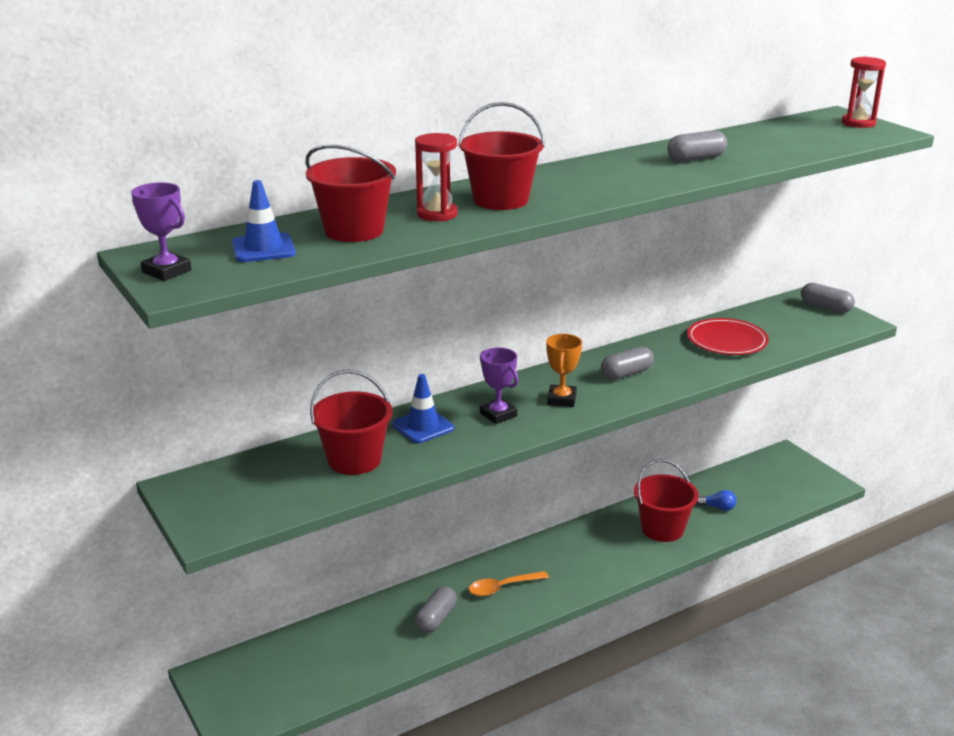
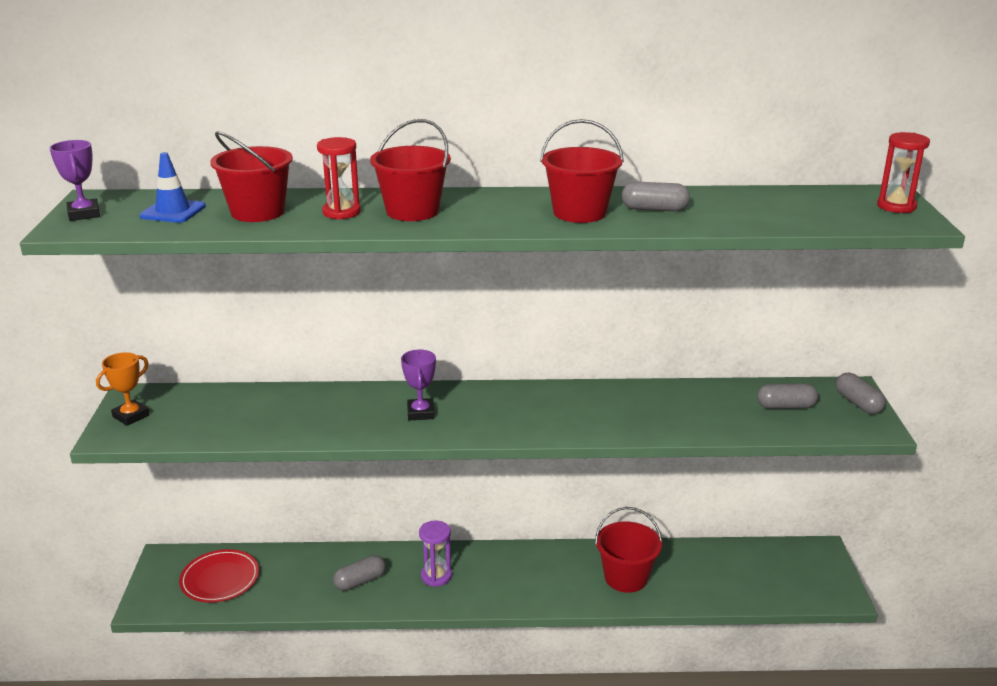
camera: 30 degrees right, 0 degrees up
red bucket [310,370,392,475] -> red bucket moved to [540,119,624,223]
blue traffic cone [392,374,454,443] -> none
orange spoon [469,571,549,596] -> purple hourglass [419,521,452,587]
orange trophy [546,334,582,407] -> orange trophy moved to [96,352,150,426]
grey capsule [601,346,654,380] -> grey capsule moved to [757,383,818,409]
red plate [687,318,769,355] -> red plate moved to [179,549,259,603]
blue light bulb [697,490,736,511] -> none

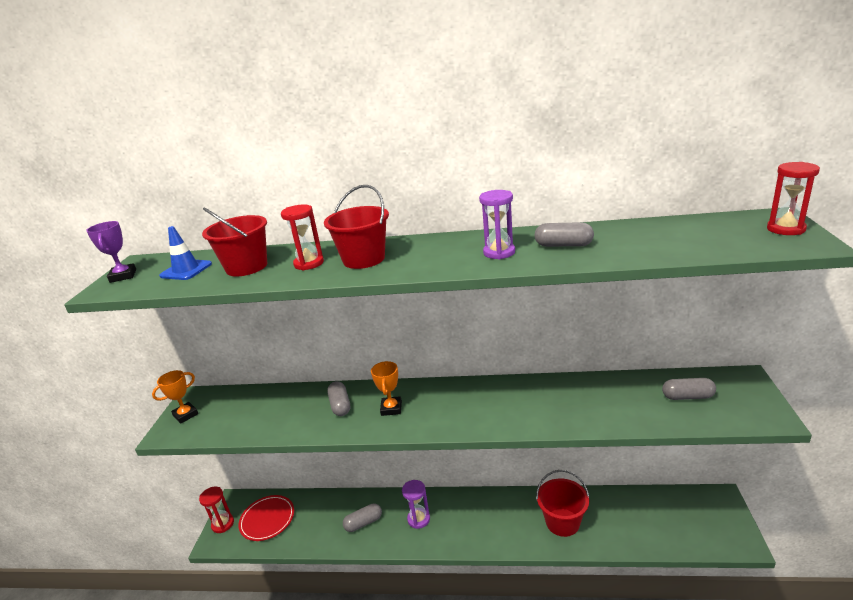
camera: 10 degrees right, 0 degrees up
purple trophy [401,350,436,420] -> orange trophy [371,361,402,416]
red bucket [540,119,624,223] -> purple hourglass [479,190,515,259]
grey capsule [836,373,886,414] -> grey capsule moved to [327,381,350,416]
none -> red hourglass [199,486,234,533]

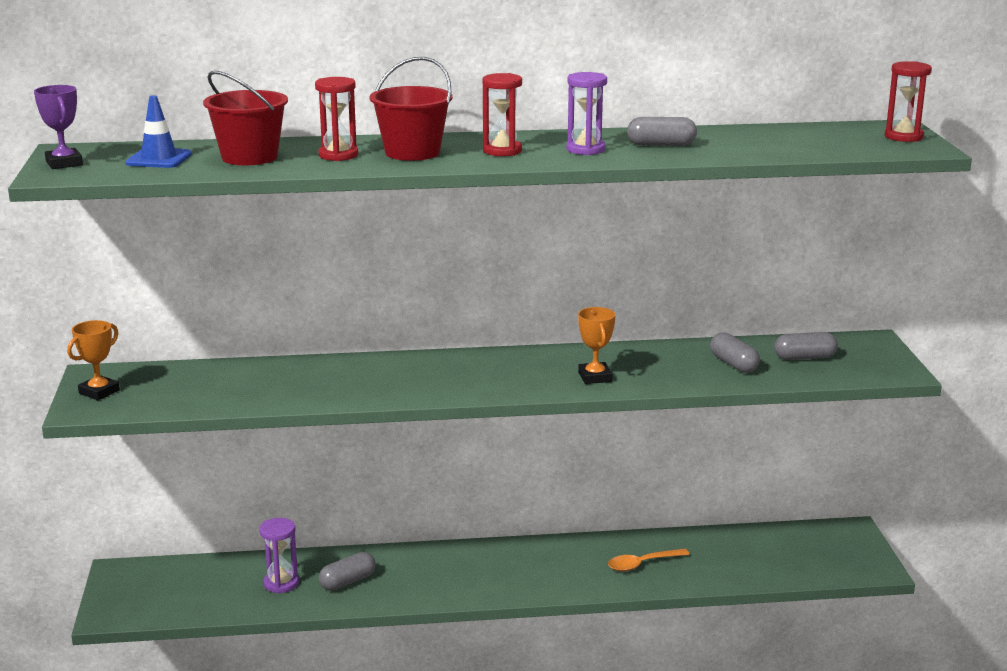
camera: 15 degrees left, 5 degrees down
red hourglass [199,486,234,533] -> red hourglass moved to [482,73,522,156]
red plate [238,495,294,541] -> none
grey capsule [327,381,350,416] -> grey capsule moved to [710,332,760,373]
orange trophy [371,361,402,416] -> orange trophy moved to [578,307,616,384]
purple hourglass [402,480,430,529] -> purple hourglass moved to [259,518,299,594]
red bucket [536,470,590,537] -> orange spoon [608,549,690,571]

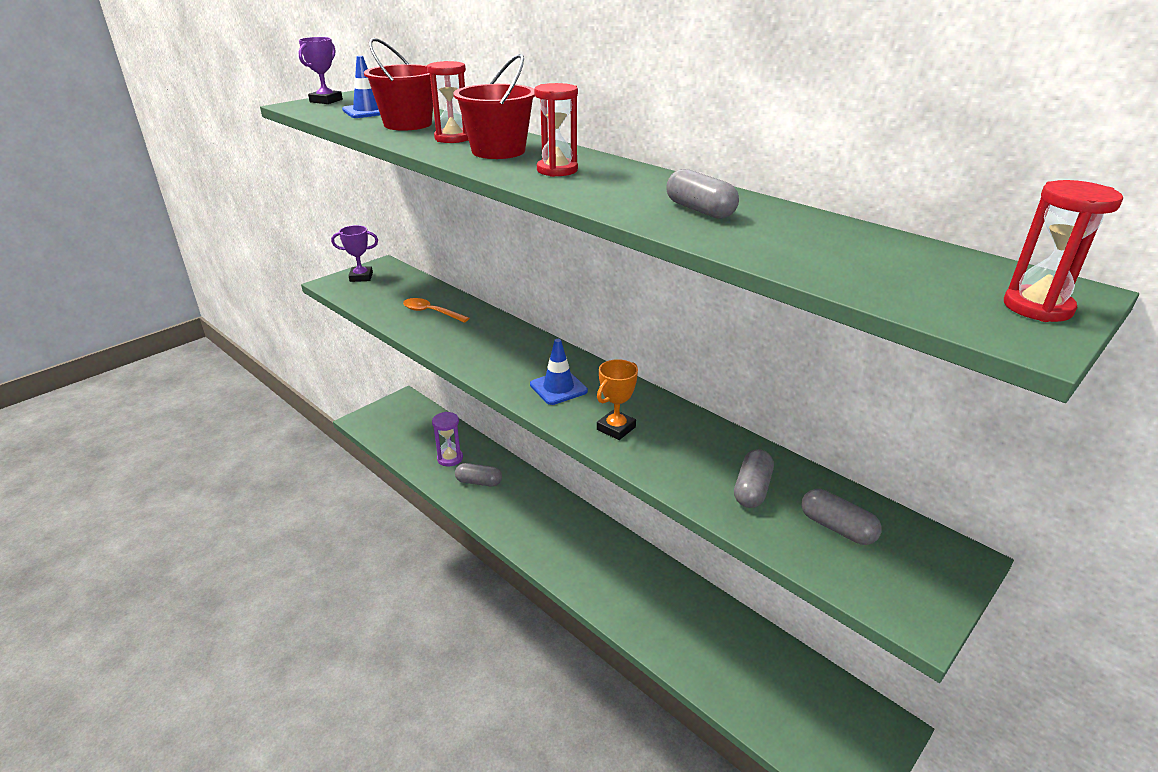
camera: 50 degrees right, 10 degrees up
orange trophy [67,320,120,400] -> purple trophy [331,225,378,282]
purple hourglass [566,72,607,155] -> none
orange spoon [608,549,690,571] -> orange spoon moved to [403,298,469,323]
none -> blue traffic cone [530,339,588,405]

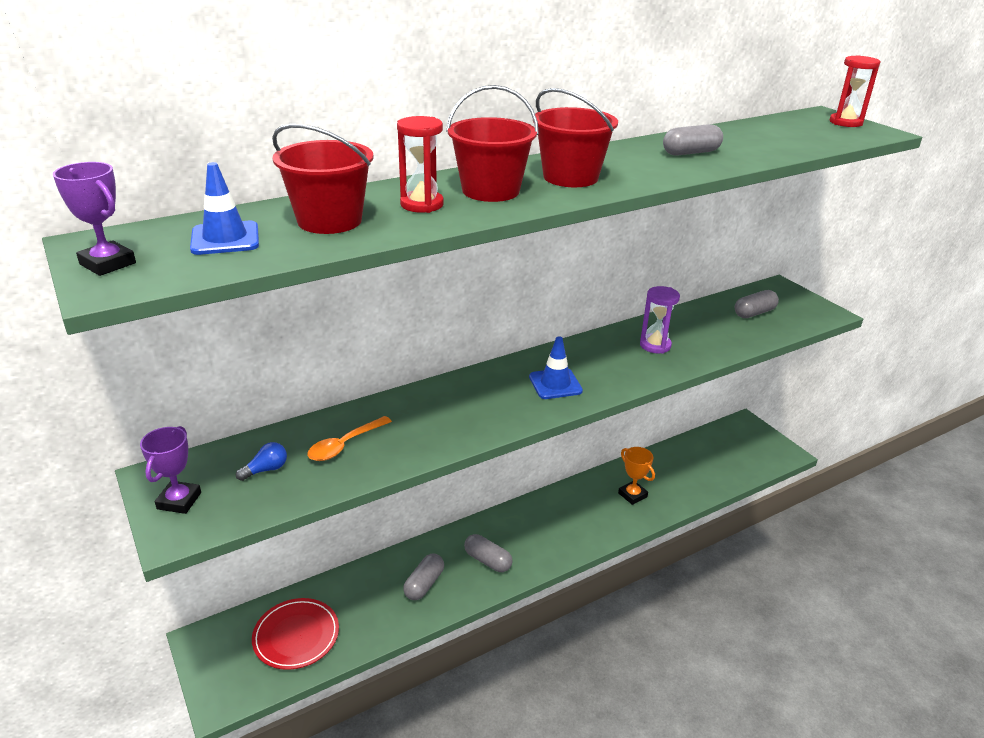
camera: 75 degrees left, 0 degrees up
purple hourglass [432,412,463,466] -> purple hourglass moved to [640,286,680,354]
red hourglass [534,83,578,177] -> red bucket [533,88,618,187]
orange trophy [597,359,638,440] -> orange trophy moved to [618,447,655,505]
grey capsule [734,449,774,508] -> grey capsule moved to [464,534,513,572]
none -> blue light bulb [236,442,287,481]
none -> red plate [252,598,339,670]

